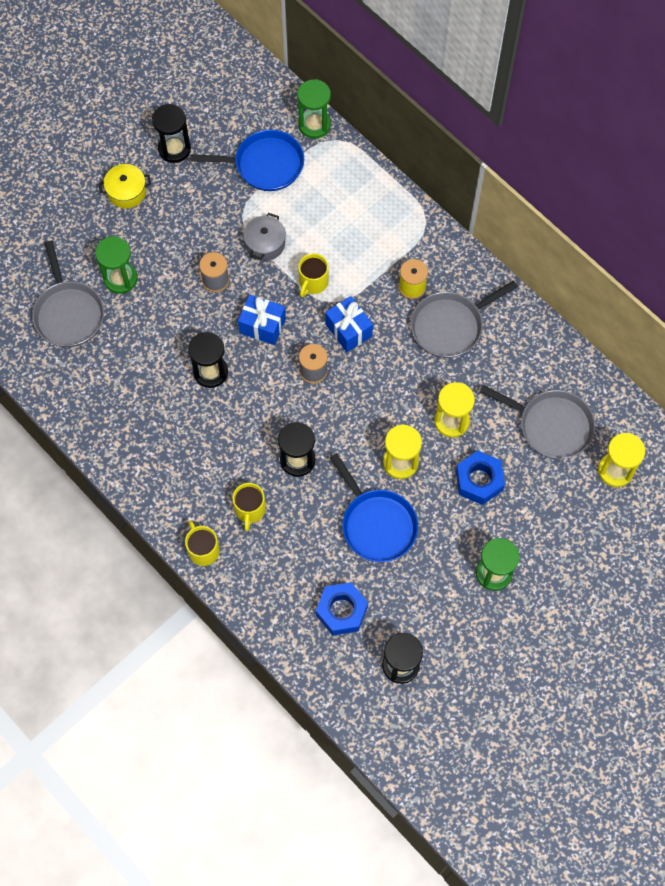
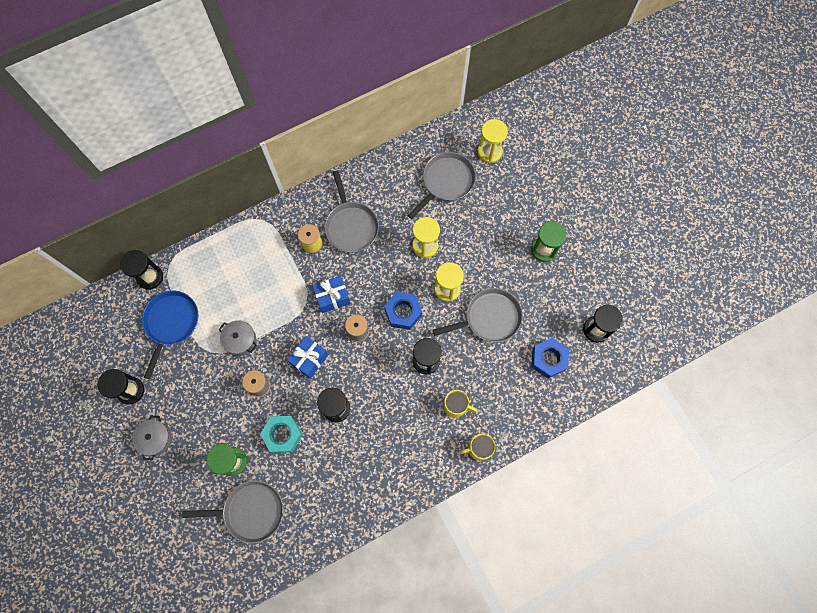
camera: 75 degrees left, 5 degrees up
yellow pot [99,164,151,208] -> grey pot [132,415,172,460]
green hourglass [297,79,331,139] -> black hourglass [120,250,163,290]
yellow mug [298,253,329,297] -> none
blue pan [330,453,418,562] -> grey pan [433,288,523,342]
blue nut [456,451,505,505] -> blue nut moved to [384,292,422,330]
none -> turquoise nut [260,416,303,453]

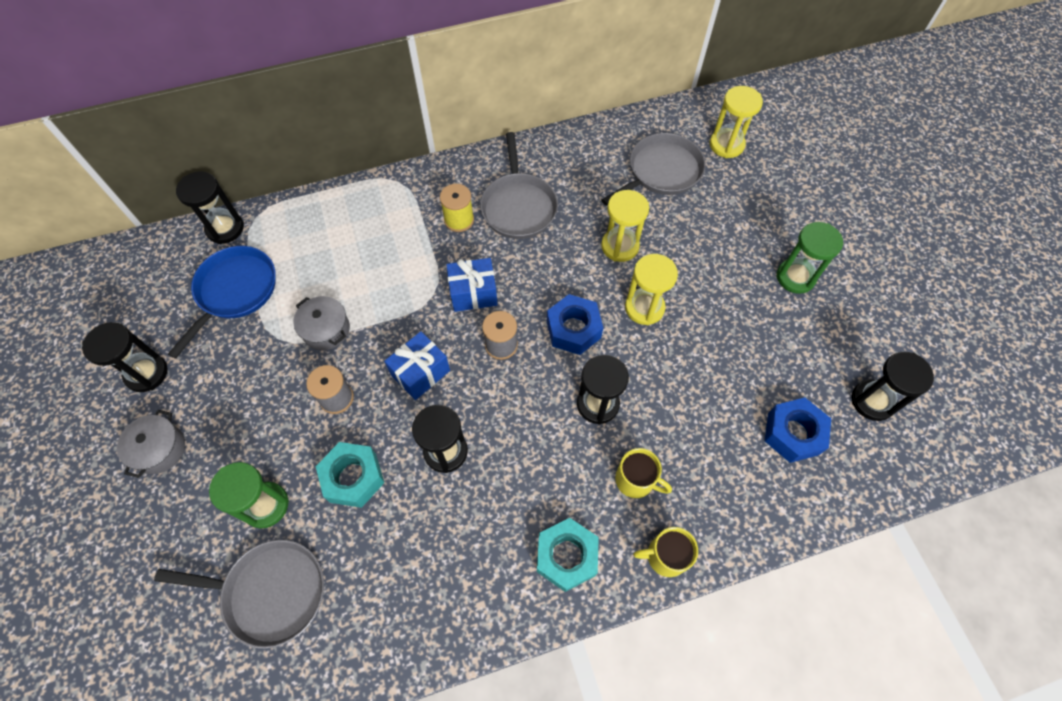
camera: 10 degrees right, 10 degrees down
grey pan [433,288,523,342] -> none
none -> turquoise nut [537,518,599,592]

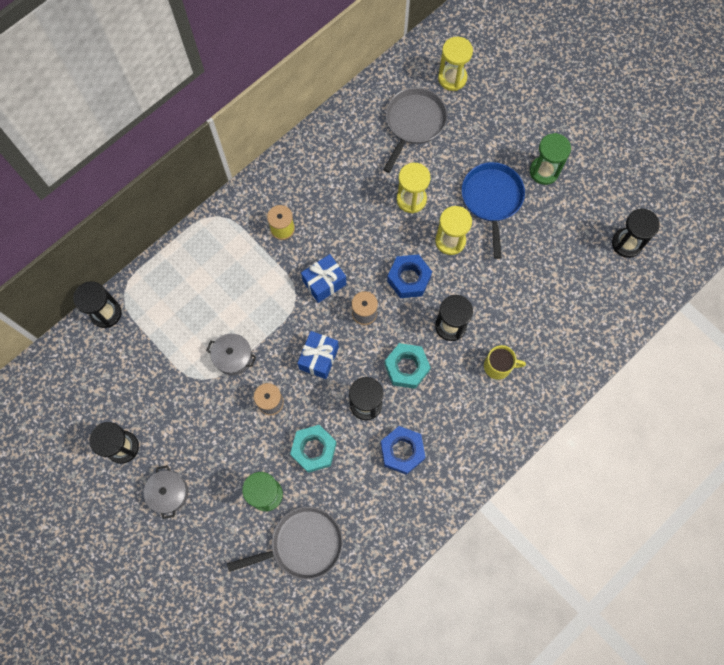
camera: 25 degrees left, 10 degrees up
blue pan [168,246,276,359] -> blue pan moved to [462,162,525,259]
grey pan [480,132,558,239] -> none
turquoise nut [537,518,599,592] -> turquoise nut moved to [384,343,431,389]
yellow mug [633,527,698,577] -> none
blue nut [765,398,831,463] -> blue nut moved to [380,426,426,475]

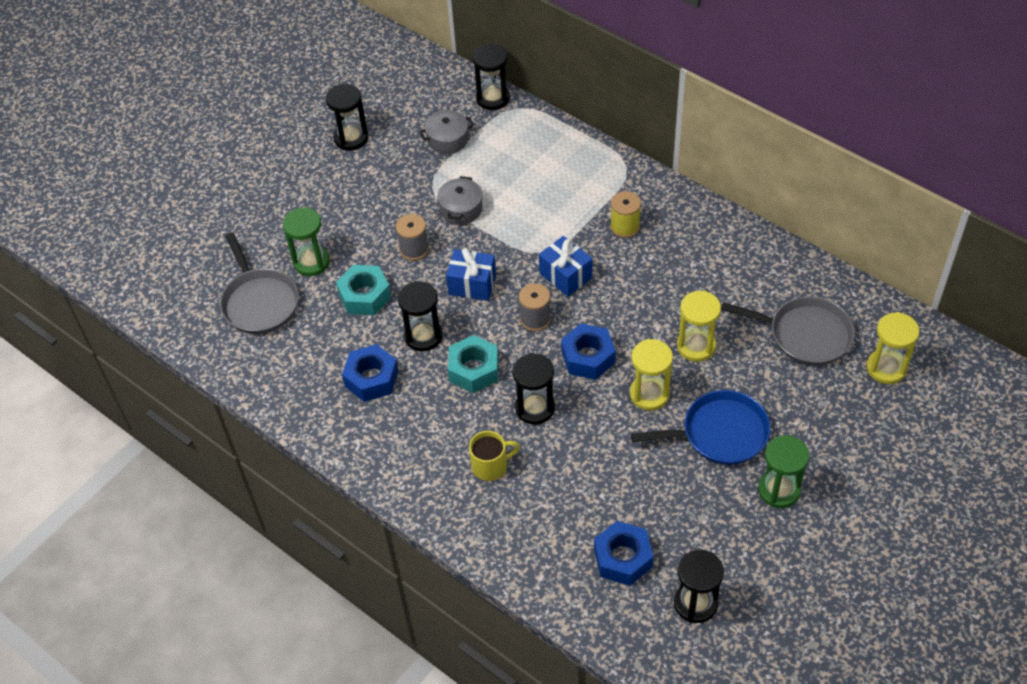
camera: 85 degrees right, 20 degrees down
grey pot [144,465,188,519] -> grey pot moved to [419,110,474,154]
yellow mug [484,345,526,380] -> yellow mug turned 105 degrees counterclockwise [469,431,520,481]
none -> blue nut [594,521,653,586]

